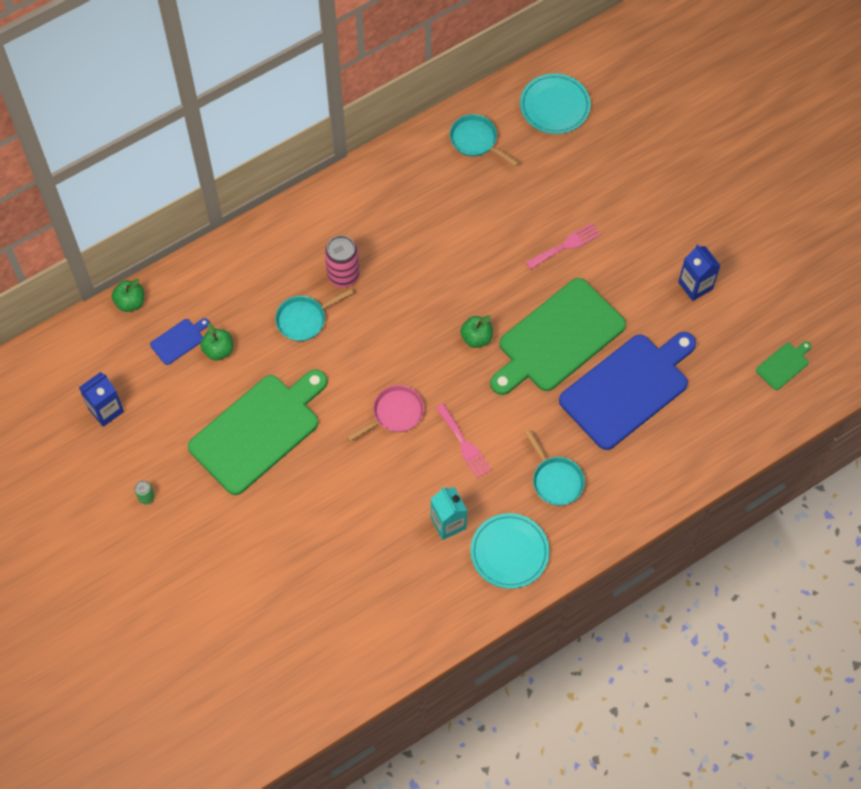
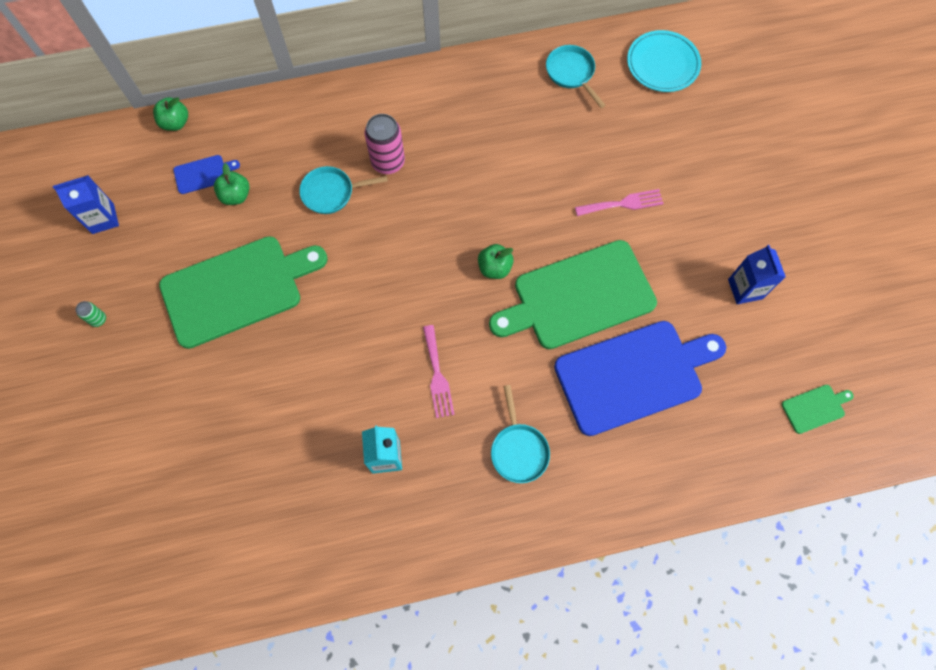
camera: 20 degrees right, 5 degrees up
pink pan [347,385,424,441] -> none
turquoise plate [470,513,549,589] -> none

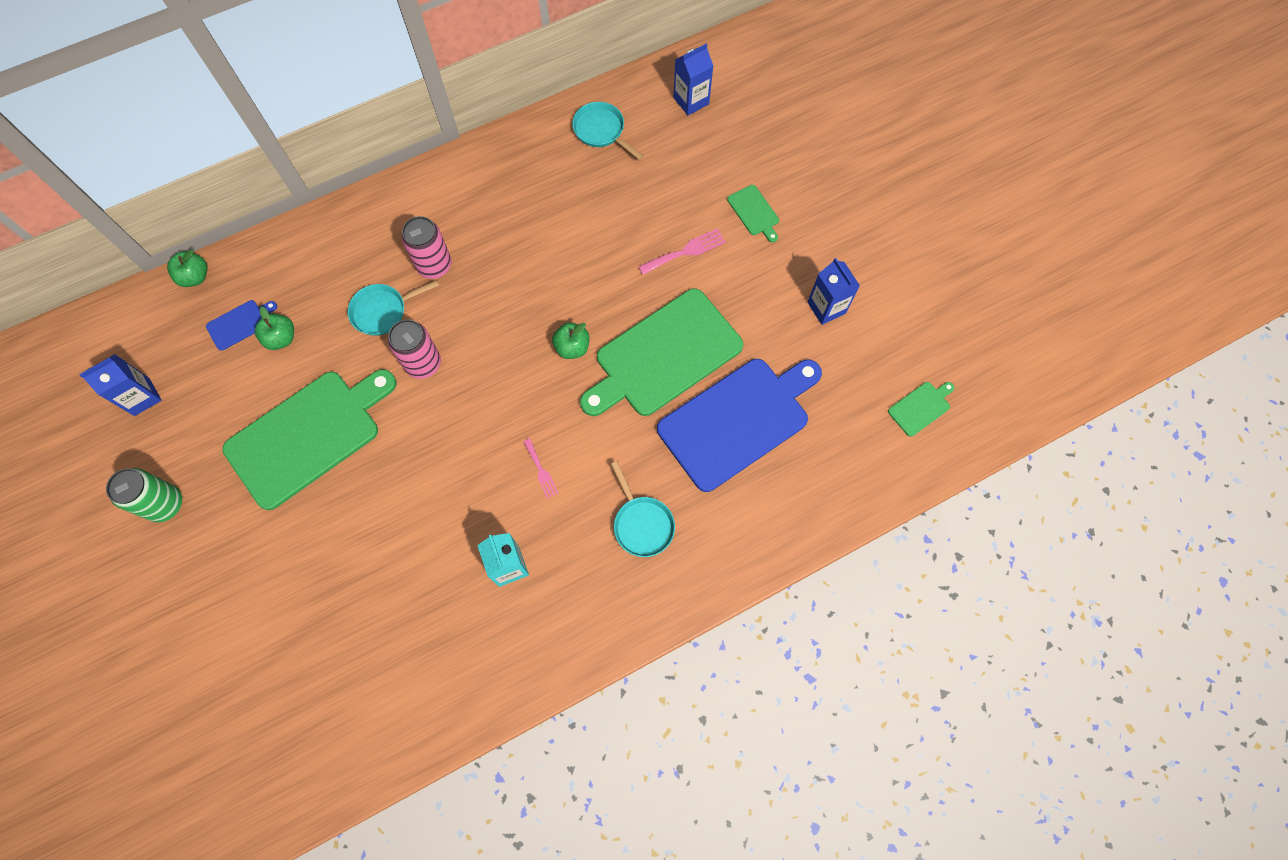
camera: 15 degrees left, 0 degrees up
green can [76,301,106,327] -> green can [106,468,182,522], size x2.07
pink fork [423,325,454,418] -> pink fork [523,438,559,499], size x0.65
turquoise plate [627,30,701,92] -> blue carton [673,43,713,115]
none -> pink can [388,319,441,379]
none -> green cutting board [727,185,779,242]

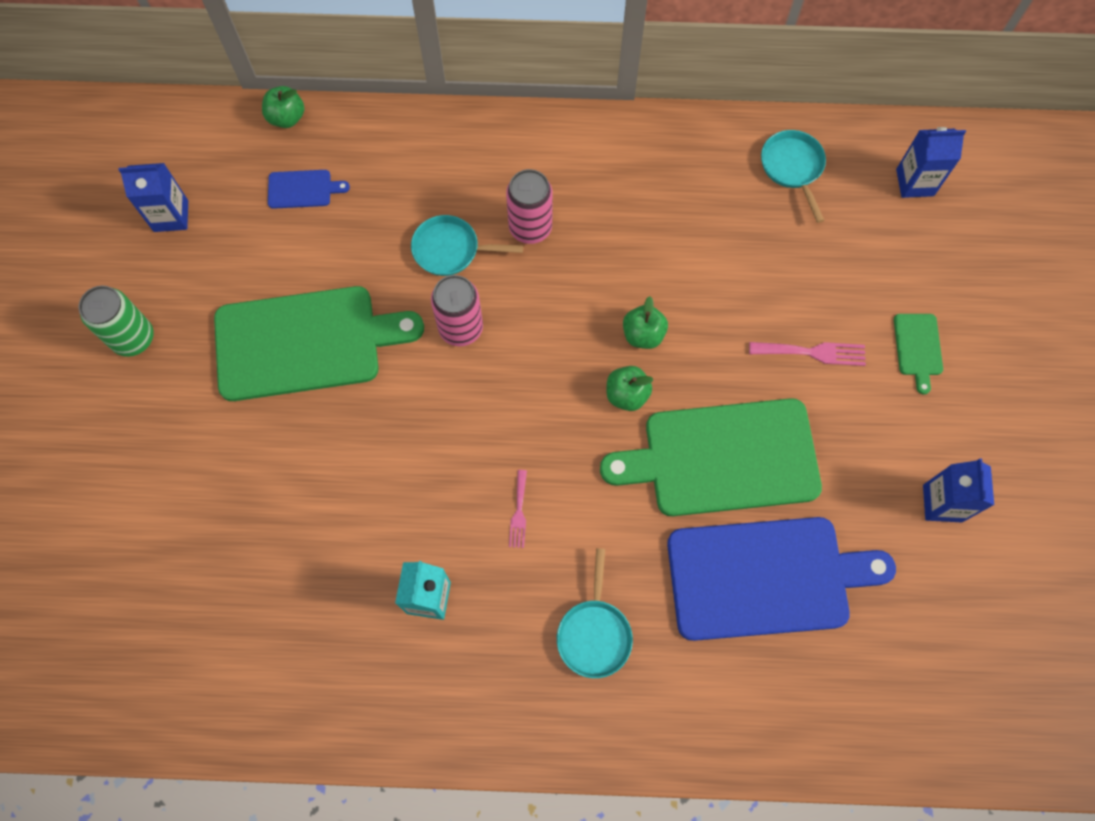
camera: 30 degrees right, 0 degrees up
green apple [255,306,294,350] -> green apple moved to [623,296,668,349]
green cutting board [888,382,955,437] -> none

